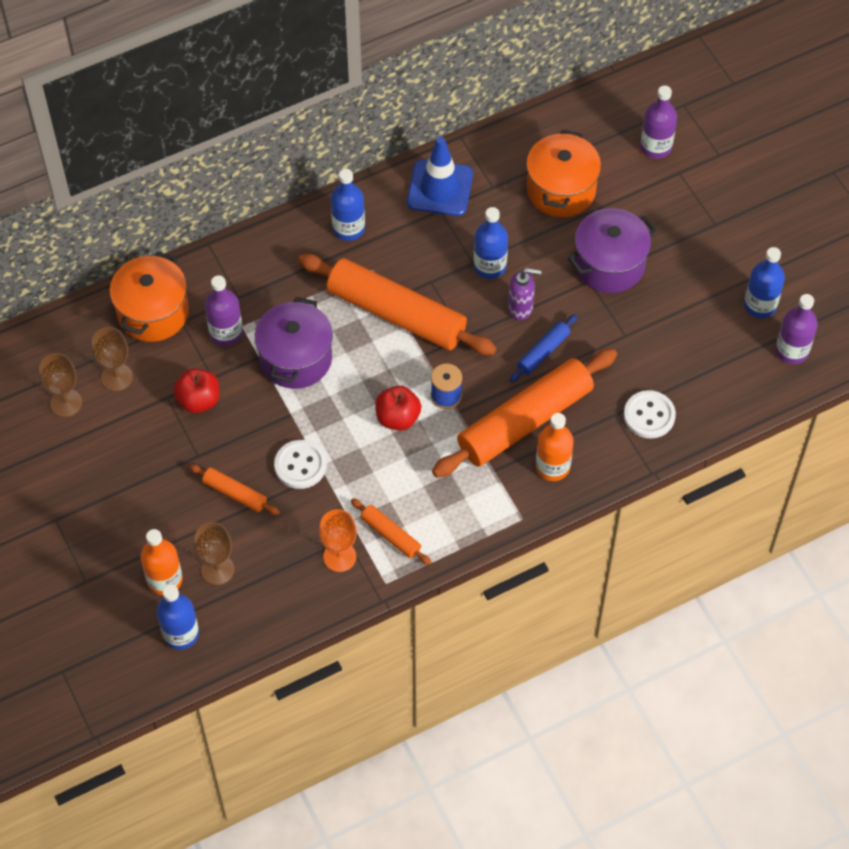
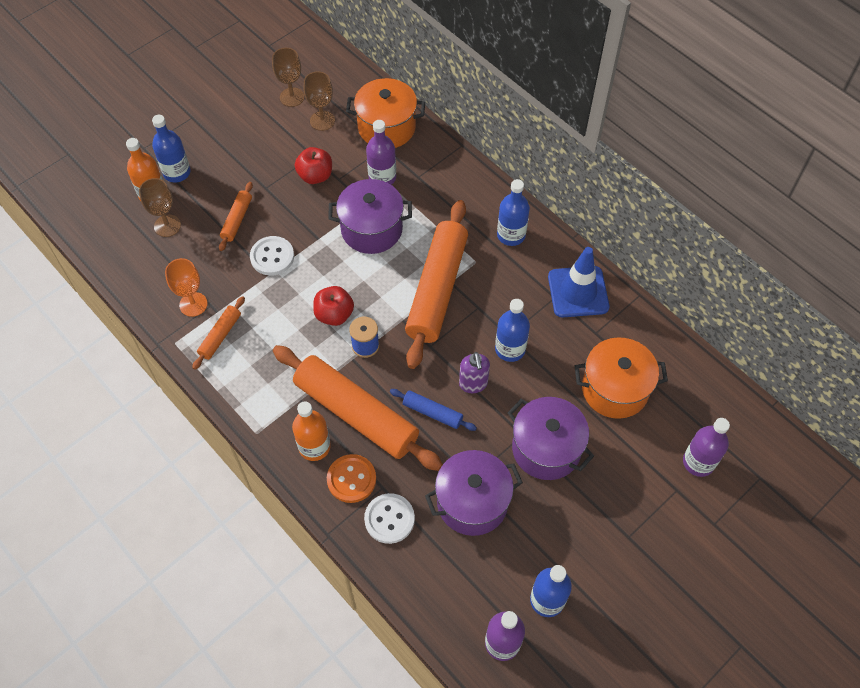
camera: 75 degrees right, 0 degrees up
blue bottle [157,585,199,650] -> blue bottle moved to [152,115,191,183]
none -> orange button [327,454,376,503]
none -> purple pot [425,450,523,536]

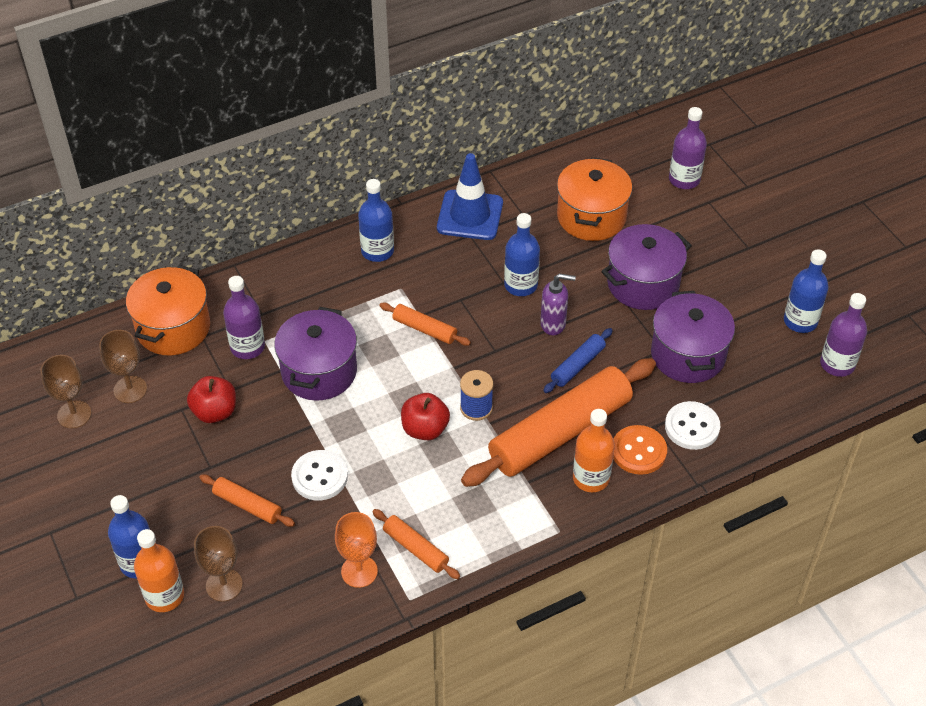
camera: 75 degrees left, 10 degrees down
orange rolling pin [405,200,468,369] -> orange rolling pin [379,302,471,346], size x0.45

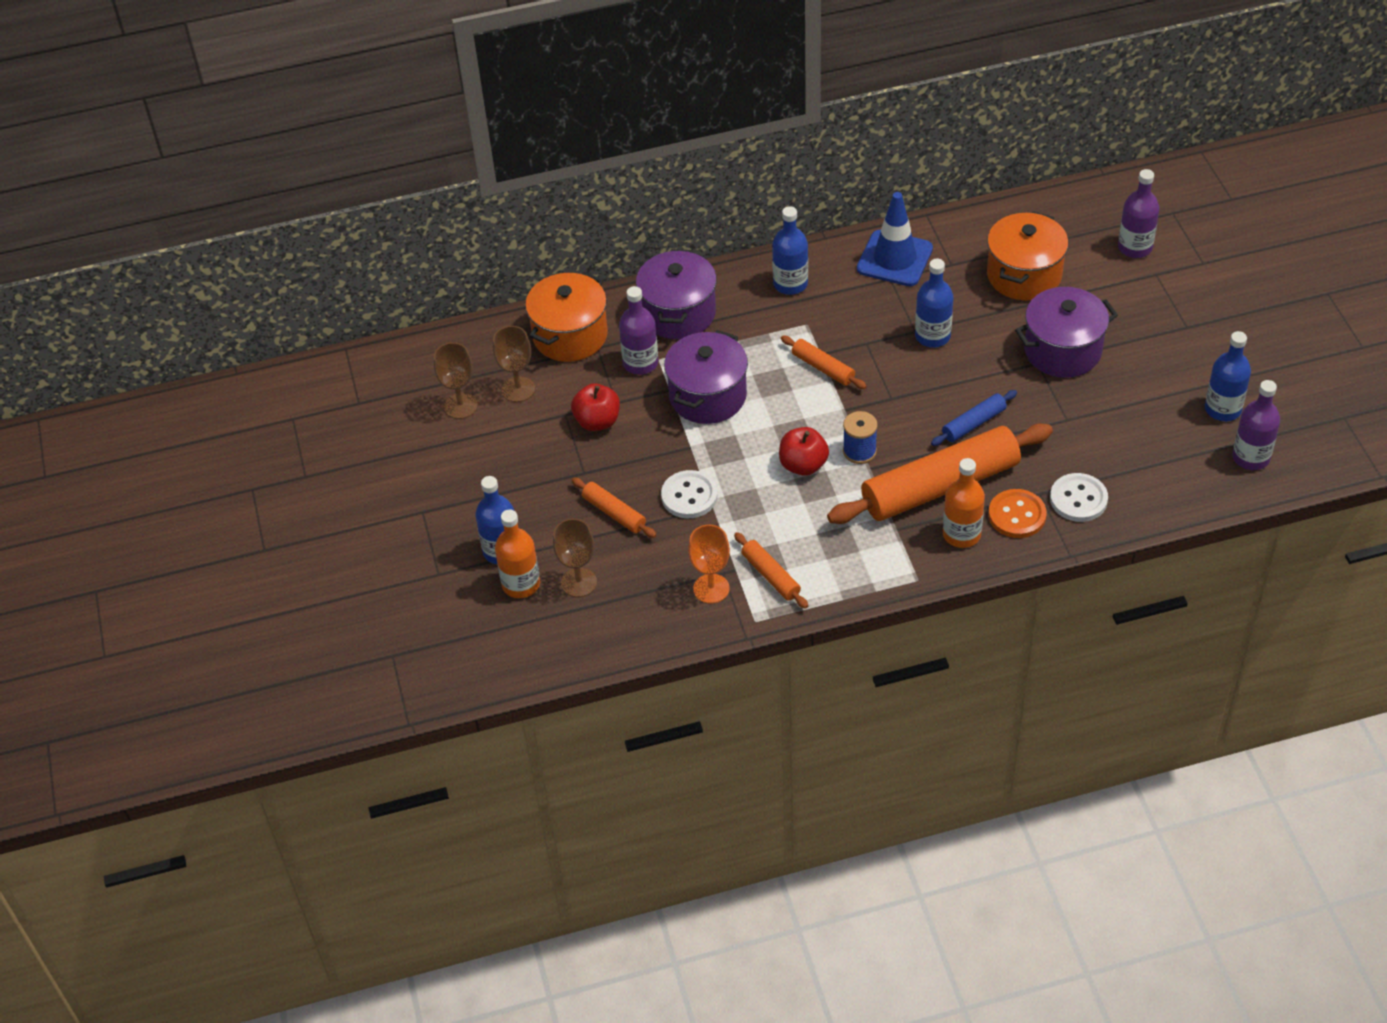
camera: 15 degrees right, 0 degrees up
purple soap dispenser [540,273,576,335] -> none
purple pot [651,291,735,383] -> purple pot moved to [636,249,717,339]

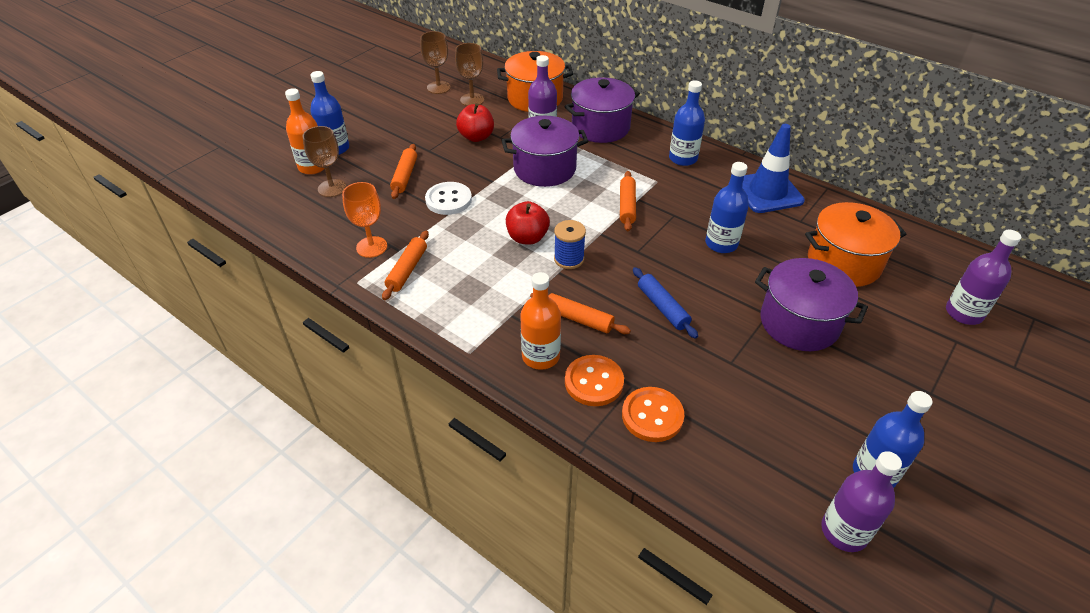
camera: 50 degrees right, 5 degrees down
orange rolling pin [827,423,1053,524] -> orange rolling pin [530,293,631,334], size x0.45
blue rolling pin [931,390,1017,446] -> blue rolling pin turned 45 degrees clockwise [633,267,698,339]
white button [1050,473,1108,522] -> orange button [622,387,684,442]

